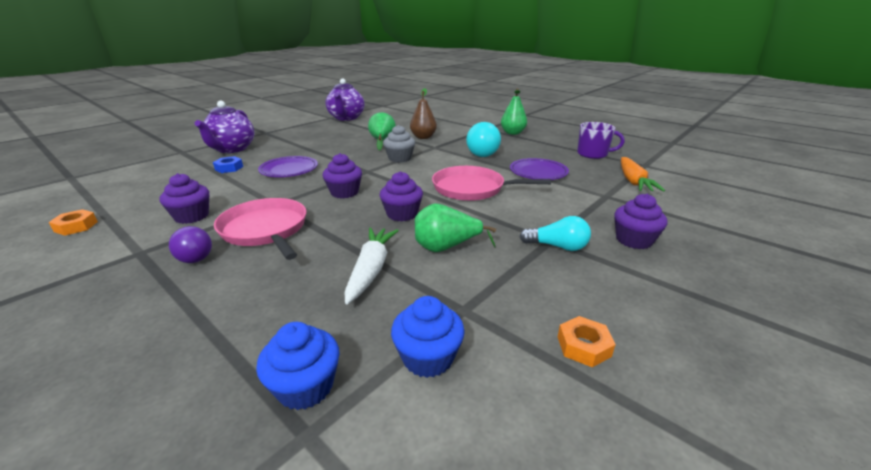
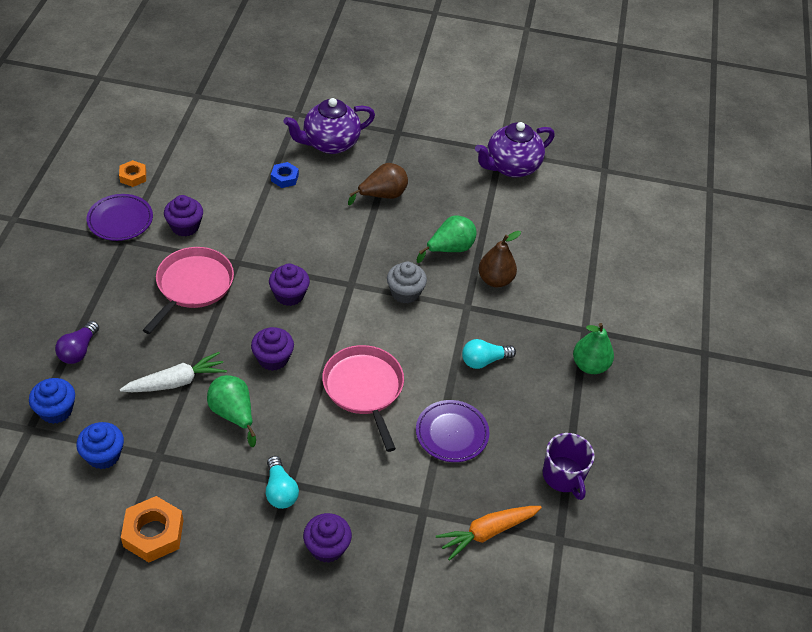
camera: 55 degrees right, 20 degrees up
purple light bulb [169,226,212,263] -> purple light bulb moved to [55,321,99,364]
purple plate [258,156,318,177] -> purple plate moved to [87,194,153,241]
turquoise light bulb [466,122,501,157] -> turquoise light bulb [462,339,516,369], size x0.65
orange nut [558,316,616,367] -> orange nut [121,496,183,562], size x1.69
none -> brown pear [348,163,408,205]

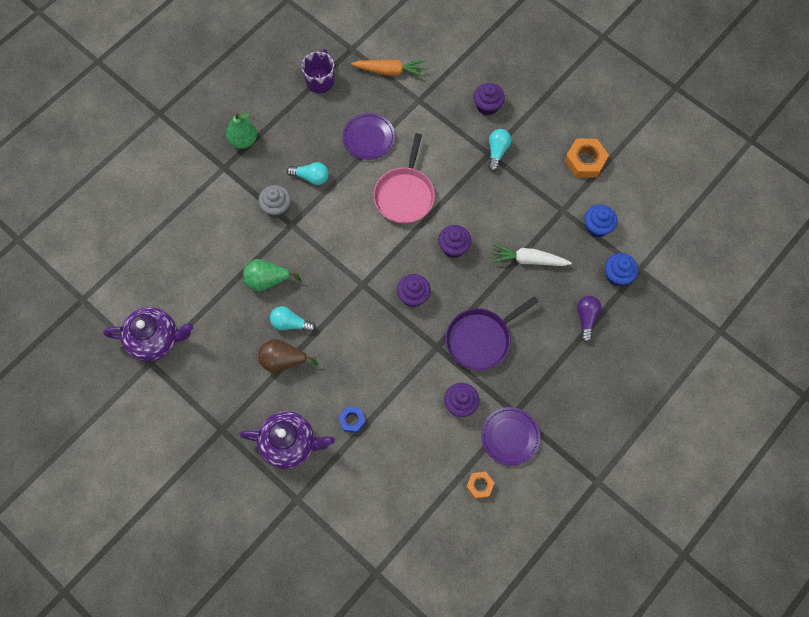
camera: 145 degrees left, 20 degrees up
purple light bulb [55,321,99,364] -> purple light bulb turned 45 degrees counterclockwise [577,296,601,343]
pink pan [143,247,234,334] -> purple pan [446,296,539,370]
green pear [207,375,256,447] -> none
grey cupcake [387,262,427,304] -> grey cupcake moved to [258,185,291,218]
brown pear [478,231,521,287] -> none
none -> turquoise light bulb [270,306,316,333]

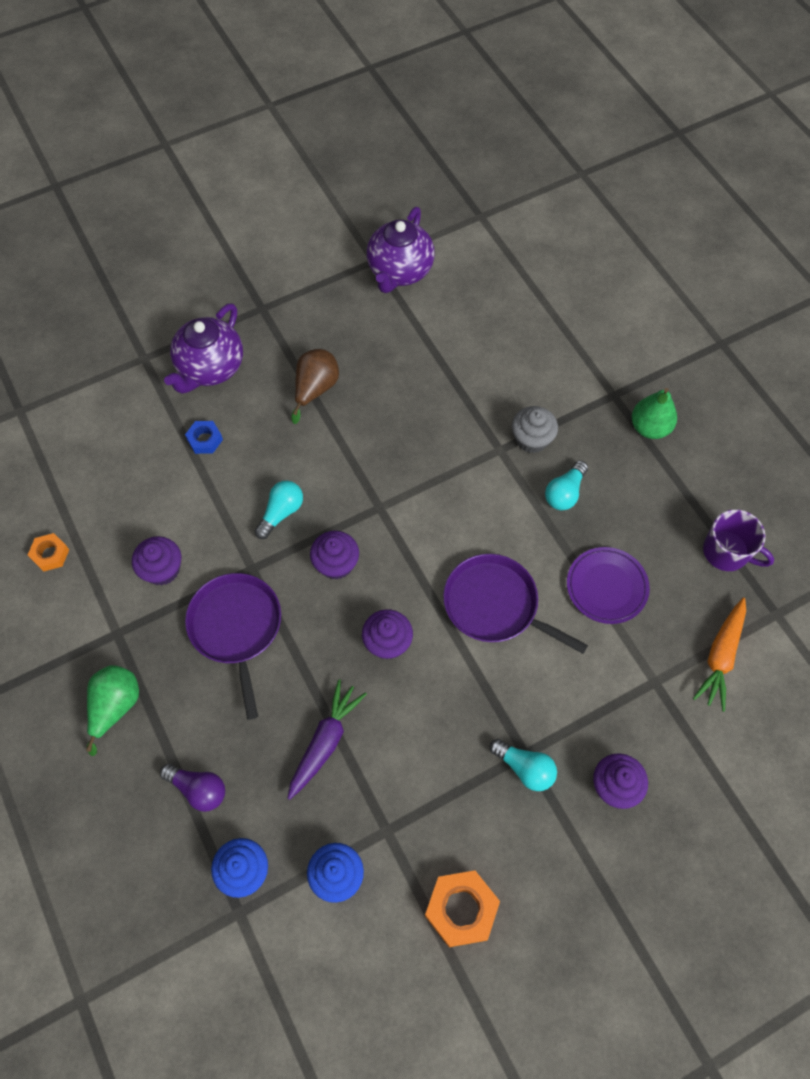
camera: 110 degrees right, 5 degrees down
green pear [243,259,301,292] -> green pear moved to [86,665,139,756]
turquoise light bulb [270,306,316,333] -> turquoise light bulb moved to [255,481,303,539]
pink pan [373,133,435,224] -> purple pan [443,554,588,654]
purple plate [481,407,540,466] -> none
white carrot [491,244,572,266] -> purple carrot [287,679,367,800]

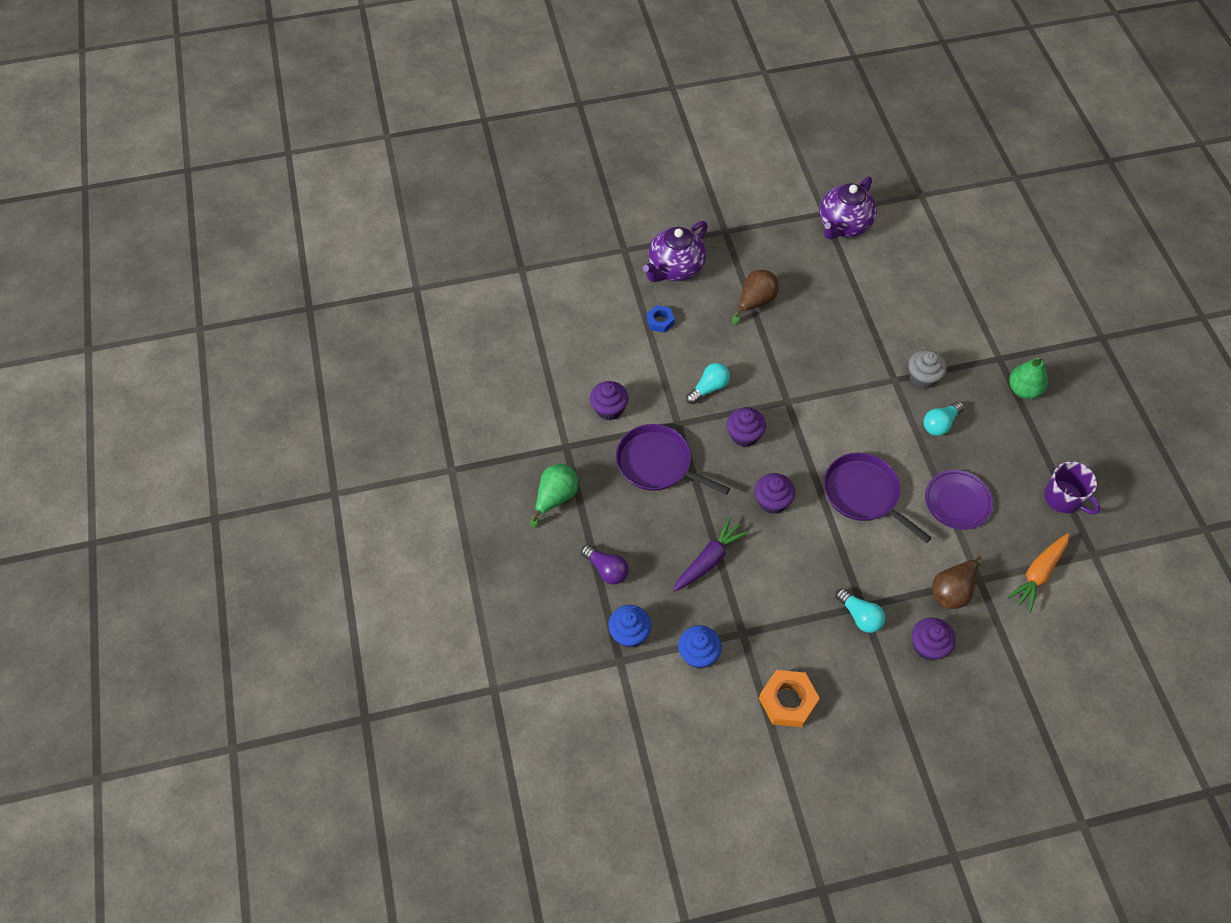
camera: 15 degrees right, 5 degrees down
orange nut [28,533,69,572] -> none
purple pan [185,573,281,720] -> purple pan turned 60 degrees counterclockwise [616,424,730,495]
none -> brown pear [932,556,982,609]

